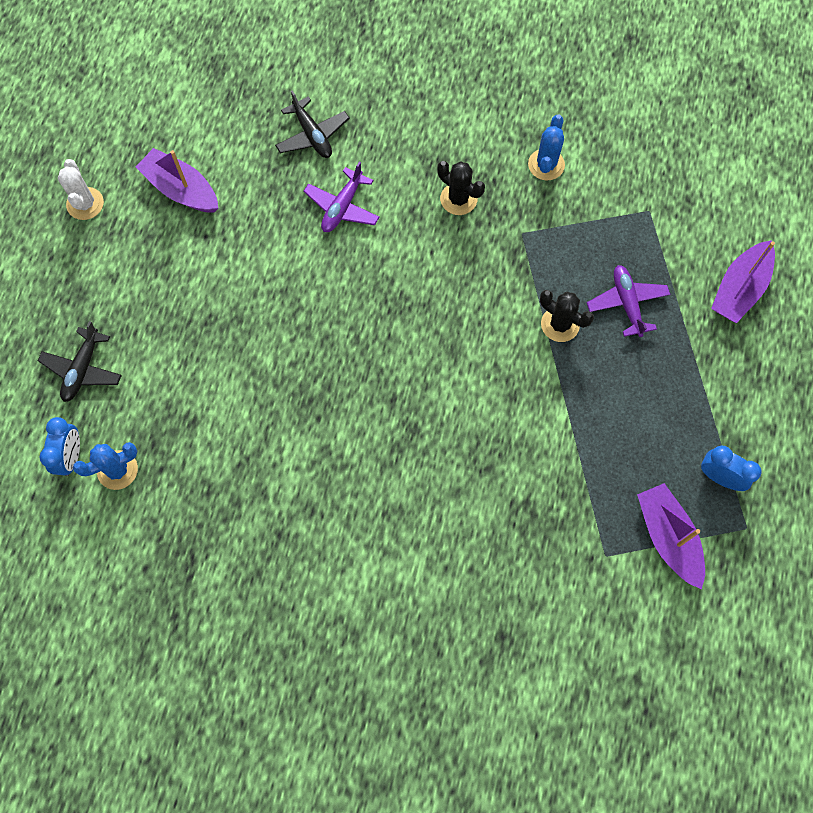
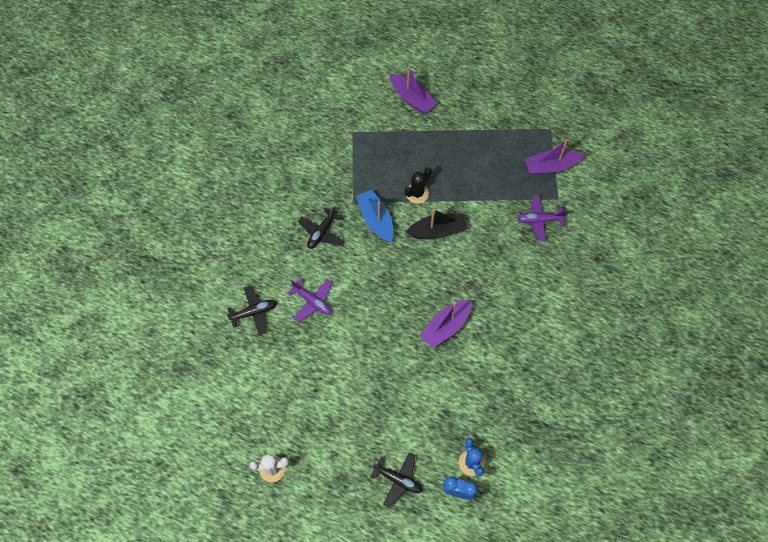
camera: 80 degrees left, 5 degrees down
purple boat [136,148,218,213] -> purple boat moved to [420,300,472,348]
black cactus [437,161,485,215] -> black plane [298,206,345,249]
blue cactus [528,114,565,181] -> none
purple plane [587,265,670,337] -> purple plane moved to [517,195,568,241]
blue clock [701,445,762,491] -> none
none -> blue boat [356,189,393,242]
none -> black boat [406,209,468,239]

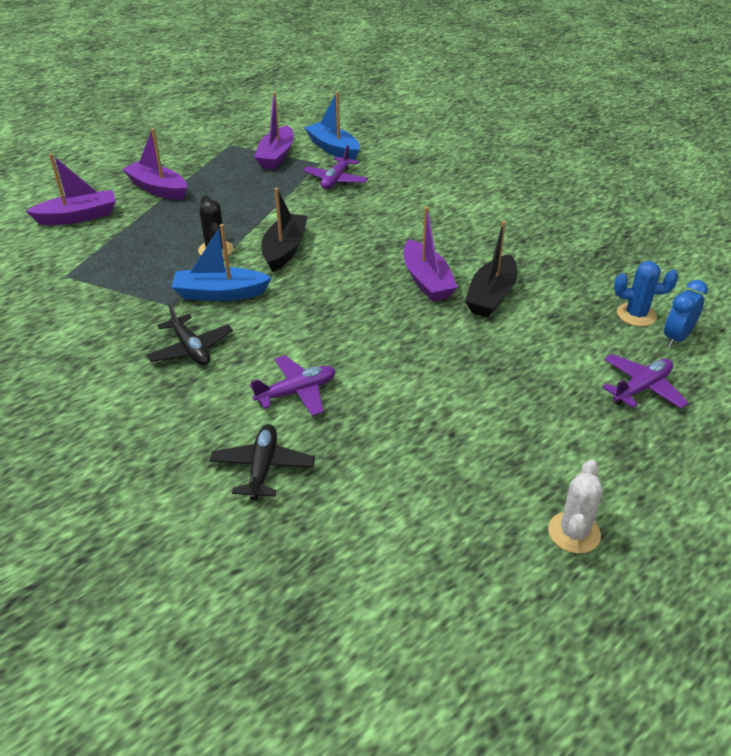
camera: 65 degrees left, 25 degrees down
black plane [371,452,422,508] -> purple plane [602,354,689,409]
none -> purple boat [122,128,187,200]
none -> blue boat [304,91,360,160]
none -> black boat [465,221,517,317]

